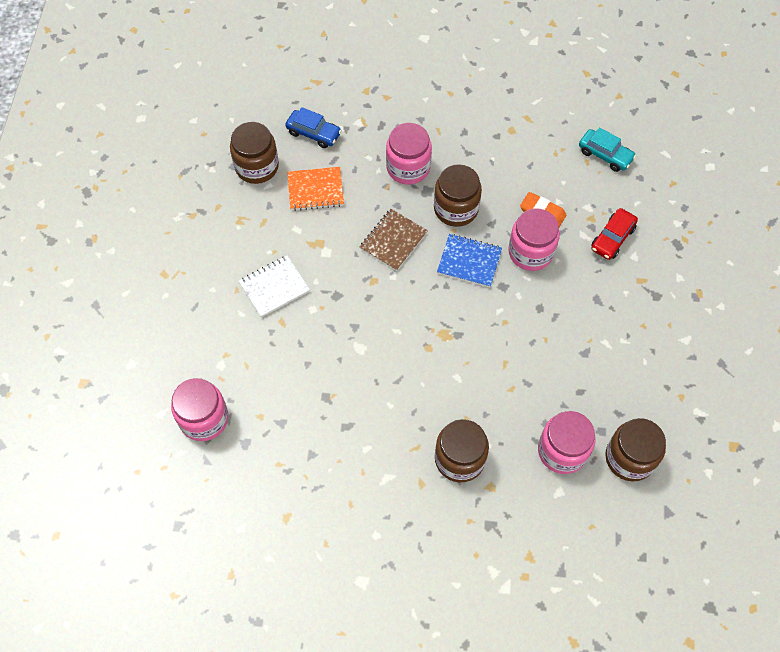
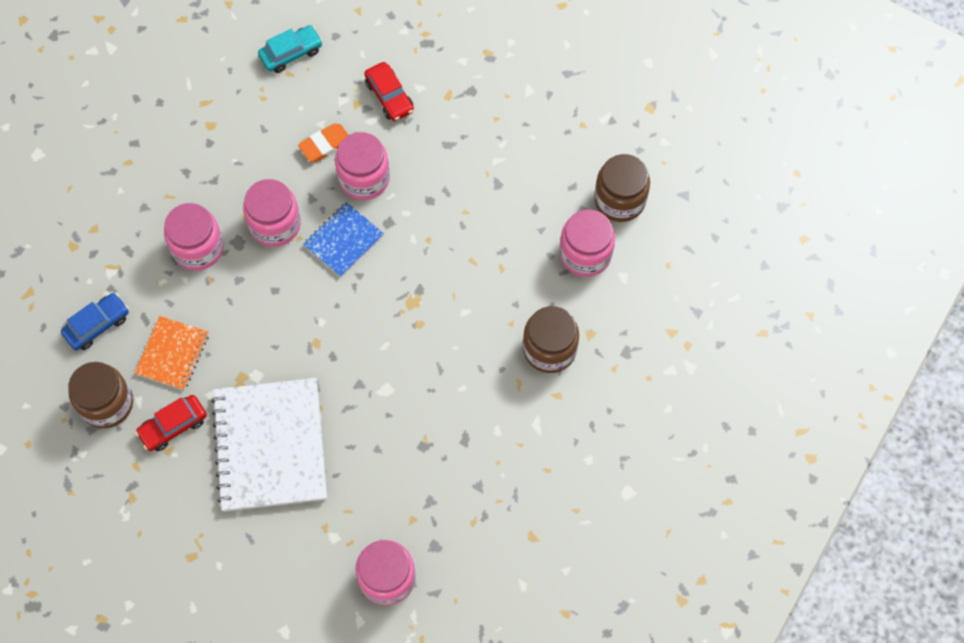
camera: 65 degrees left, 5 degrees up
white notebook [239,256,310,317] -> white notebook [211,378,327,511], size x1.91
brown notebook [360,209,428,271] -> none
brown jar [434,164,482,227] -> pink jar [243,179,301,247]
none -> red car [135,395,207,451]

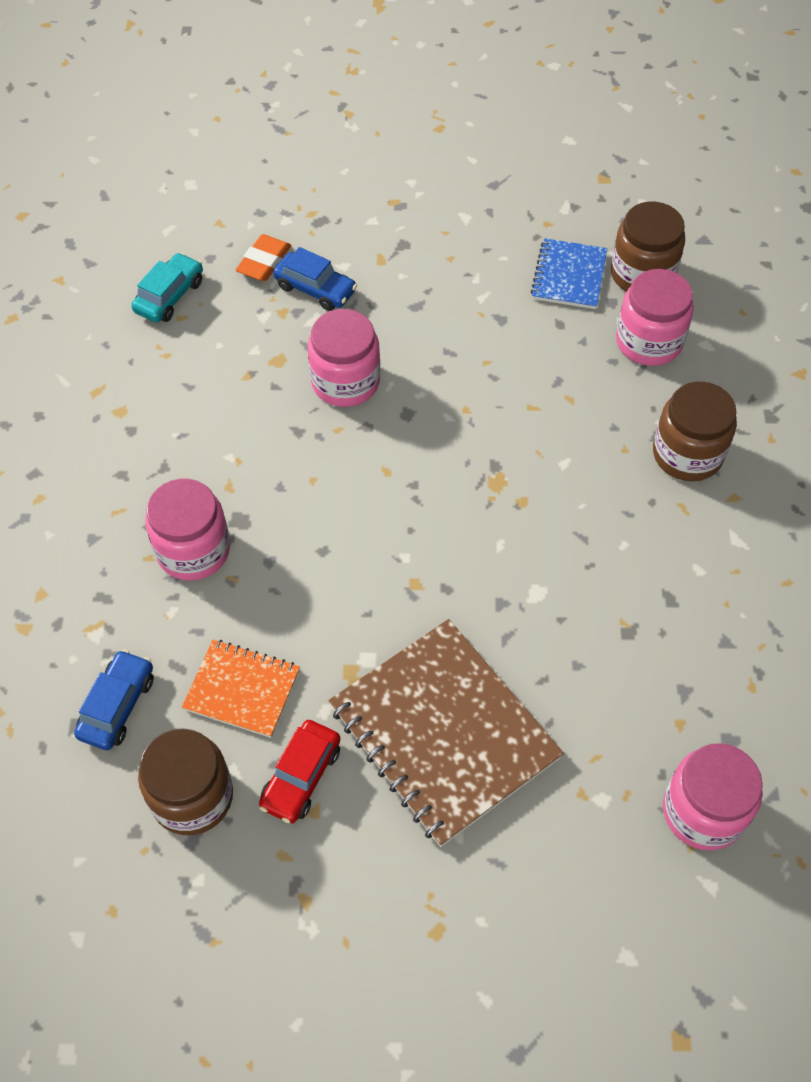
camera: 30 degrees left, 10 degrees down
orange notebook [135,316,209,390] -> orange notebook turned 60 degrees counterclockwise [182,639,300,738]
white notebook [211,378,327,511] -> brown notebook [329,619,564,847]
pink jar [243,179,301,247] -> none
orange eraser [298,124,348,162] -> orange eraser moved to [236,234,291,281]
blue notebook [303,202,384,277] -> blue notebook moved to [531,238,607,309]
red car [364,62,414,121] -> blue car [273,247,357,311]

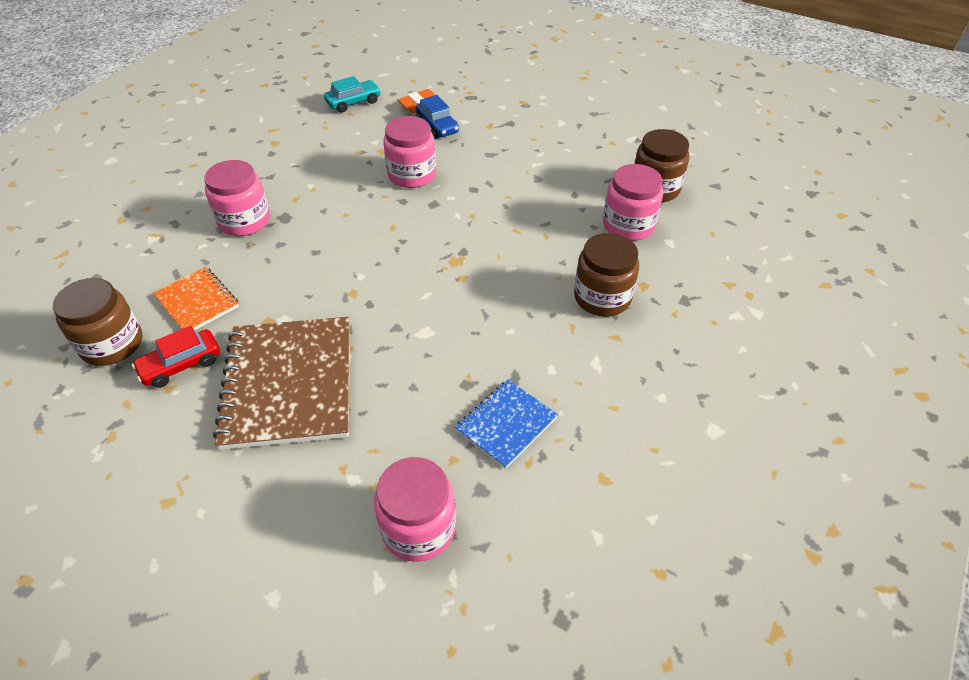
camera: 30 degrees right, 10 degrees down
blue car [74,649,154,750] -> none
blue notebook [531,238,607,309] -> blue notebook moved to [455,379,558,469]

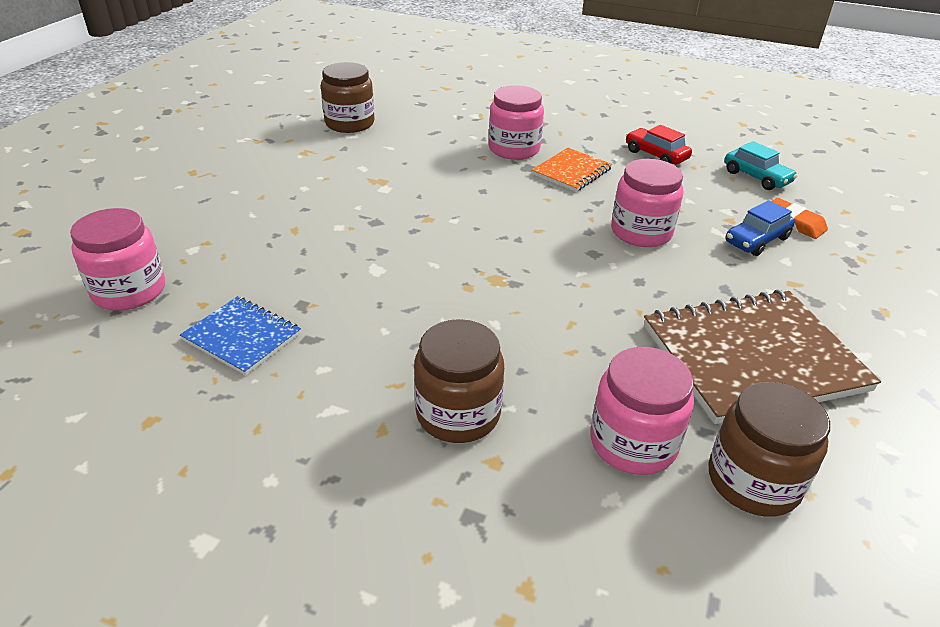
camera: 80 degrees right, 10 degrees down
red car [132,326,220,388] -> red car moved to [626,125,692,164]
orange notebook [153,267,239,330] -> orange notebook moved to [531,148,612,192]
brown notebook [213,317,350,450] -> brown notebook moved to [644,290,881,424]

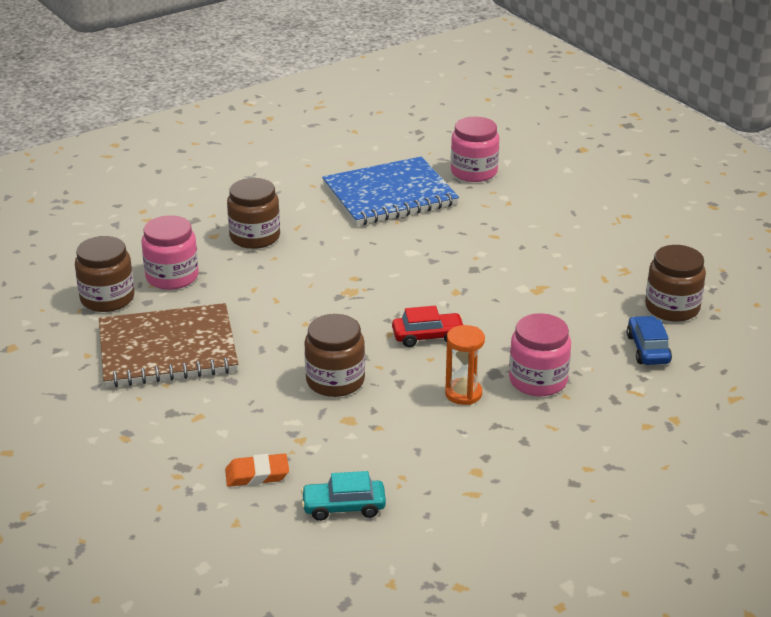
camera: 125 degrees right, 5 degrees down
blue notebook [180,296,301,375] -> blue notebook [322,157,459,226], size x1.91
orange notebook [531,148,612,192] -> orange hourglass [445,325,485,405]
pink jar [611,159,683,247] -> brown jar [304,314,365,397]
red car [626,125,692,164] -> red car moved to [392,306,463,347]
brown notebook [644,290,881,424] -> brown notebook turned 60 degrees clockwise [99,303,238,387]
blue car [725,200,795,256] -> blue car moved to [626,316,672,365]

